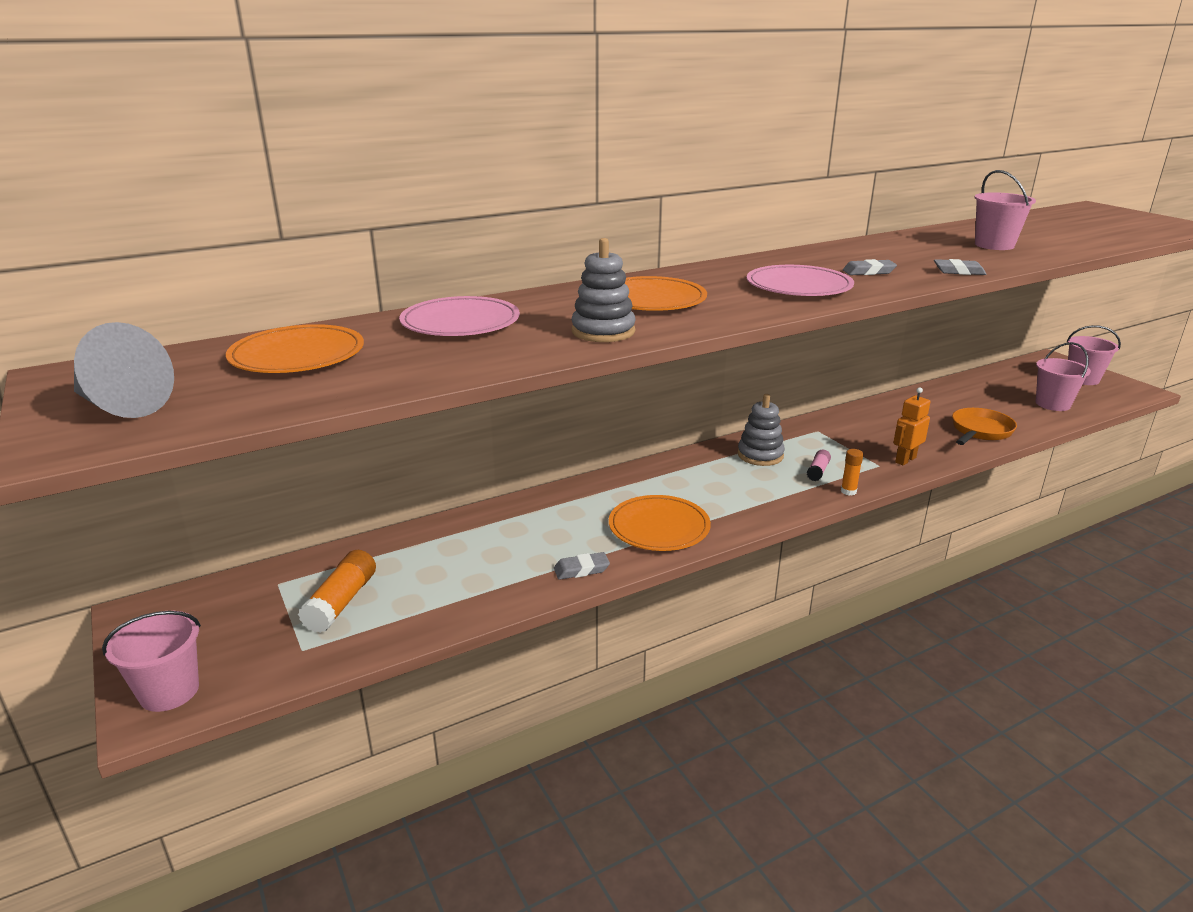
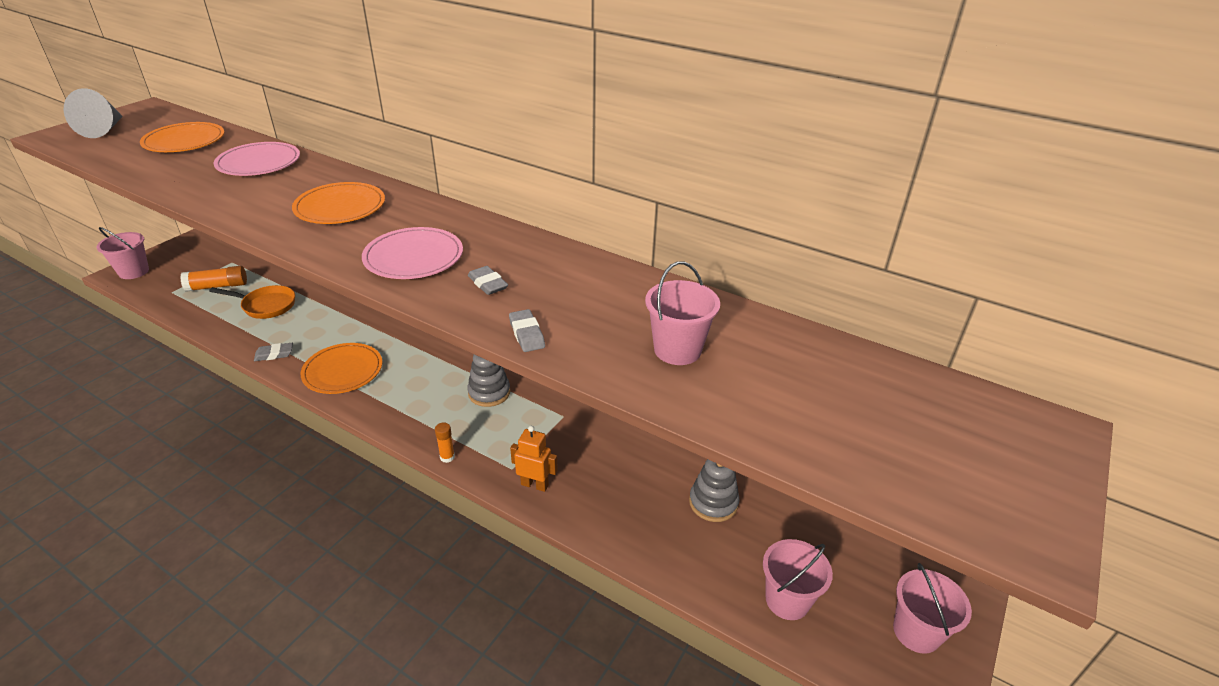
camera: 60 degrees right, 10 degrees up
grey eraser [554,552,610,580] -> grey eraser turned 60 degrees counterclockwise [254,343,293,361]
grey stacking toy [571,238,636,342] -> grey stacking toy moved to [689,459,740,522]
pink glue stick [807,450,831,481] -> none
orange pan [952,408,1017,445] -> orange pan moved to [209,285,295,319]

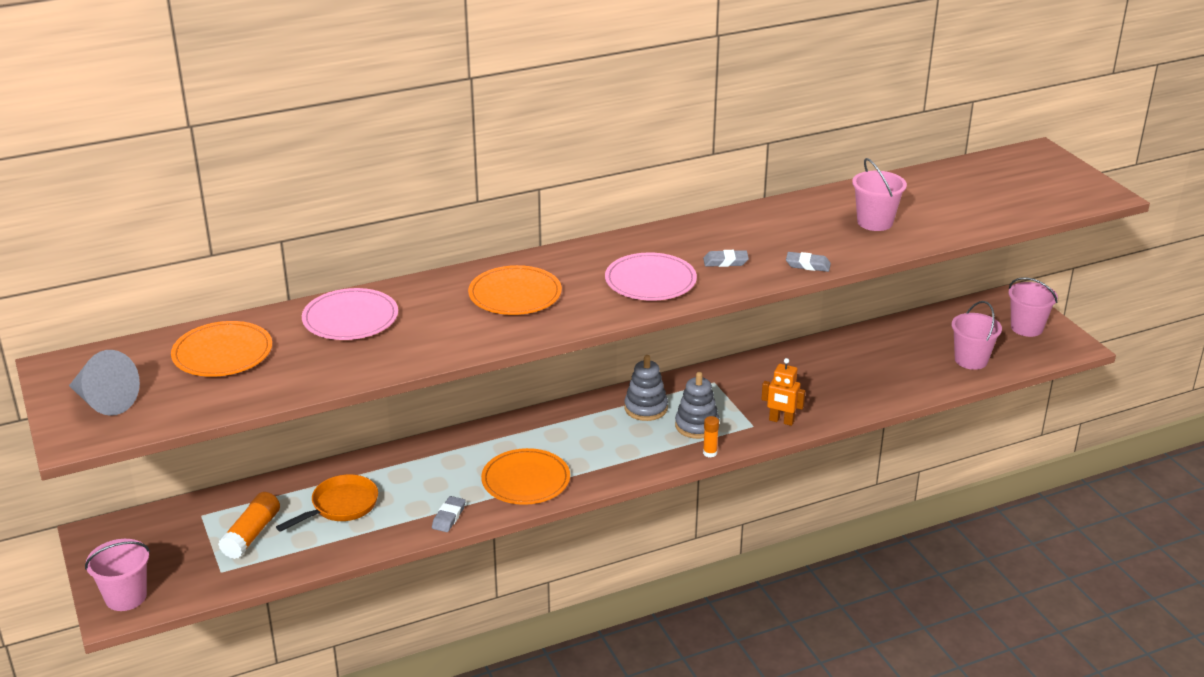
camera: 55 degrees left, 5 degrees down
orange robot [510,426,558,492] -> orange robot turned 120 degrees counterclockwise [761,358,805,426]
grey stacking toy [689,459,740,522] -> grey stacking toy moved to [675,372,720,439]

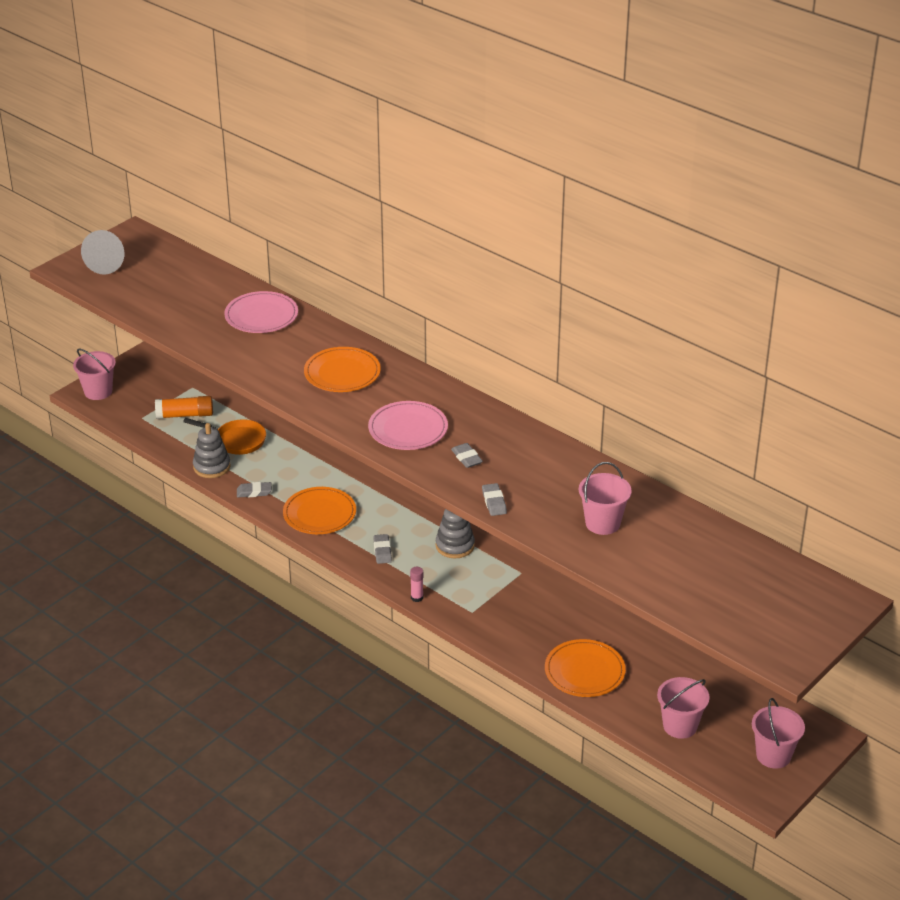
camera: 65 degrees right, 5 degrees up
orange plate [171,321,272,377] -> orange plate moved to [545,639,626,697]
grey stacking toy [675,372,720,439] -> grey stacking toy moved to [193,423,231,478]
orange glue stick [703,416,719,458] -> pink glue stick [410,567,423,602]
orange robot [761,358,805,426] -> none
none -> grey eraser [373,534,392,564]

